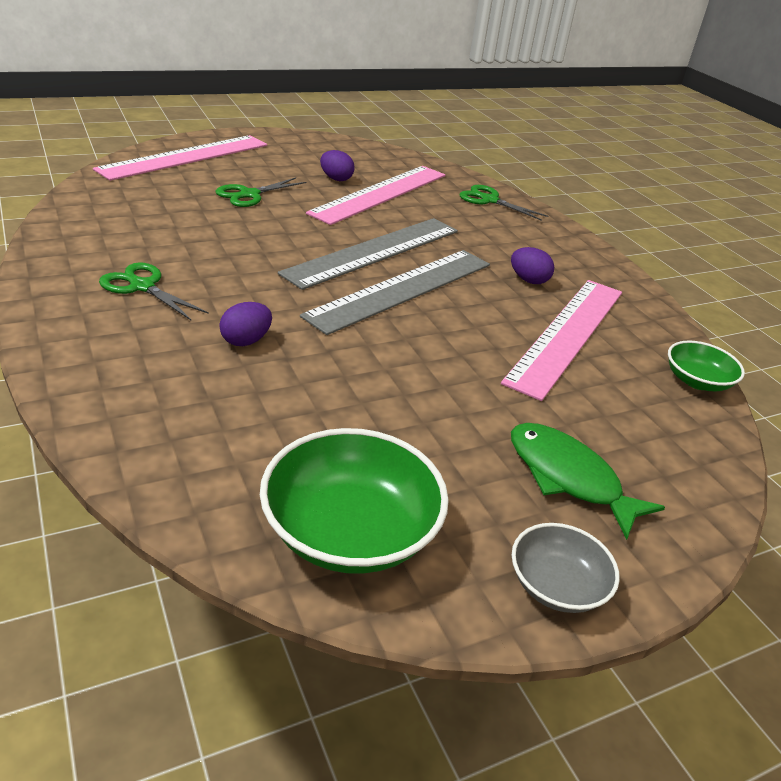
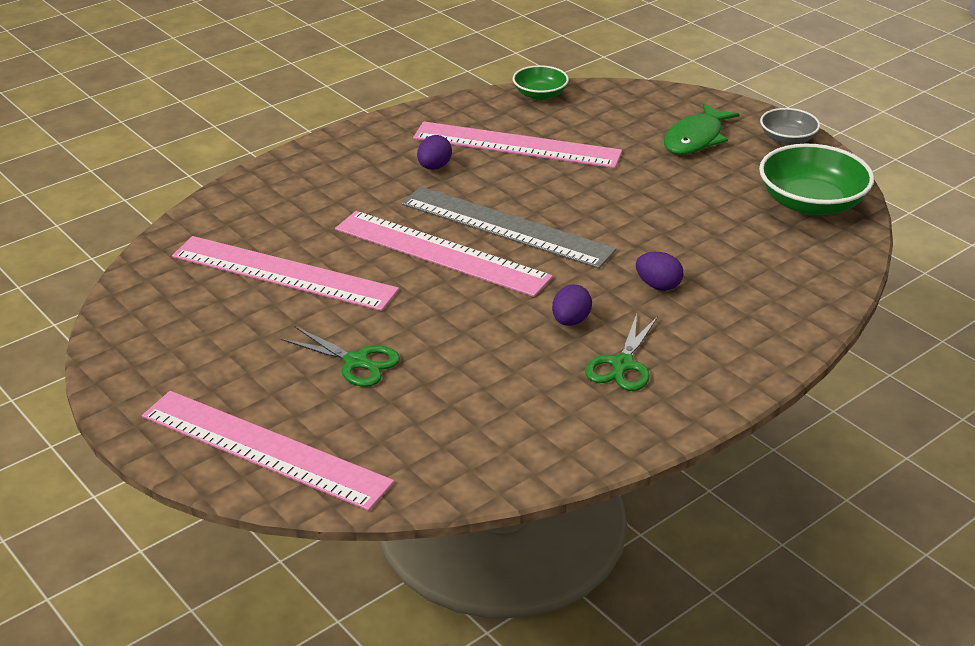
camera: 100 degrees left, 0 degrees up
grey ruler [278,218,458,290] -> pink ruler [335,211,553,297]
purple egg [320,150,355,181] -> purple egg moved to [552,284,592,326]
green scissors [460,185,549,221] -> none

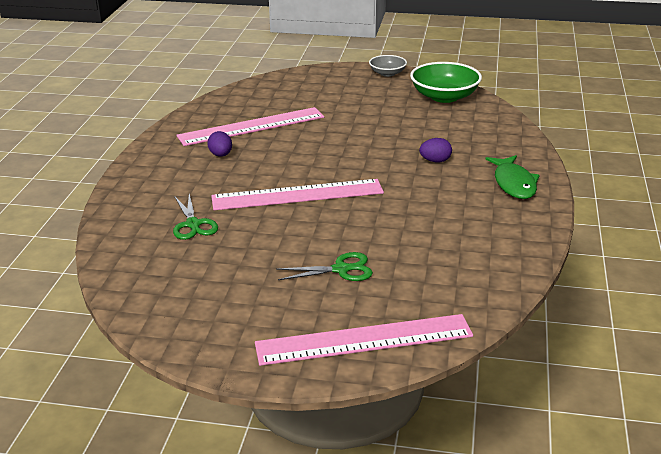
camera: 40 degrees left, 5 degrees down
pink ruler [172,236,399,311] -> none
grey ruler [401,187,616,269] -> none
green bowl [513,65,569,100] -> none
purple egg [552,284,592,326] -> none
green scissors [585,314,658,391] -> green scissors moved to [173,194,218,240]
green fish [664,103,740,155] -> green fish moved to [485,155,540,199]

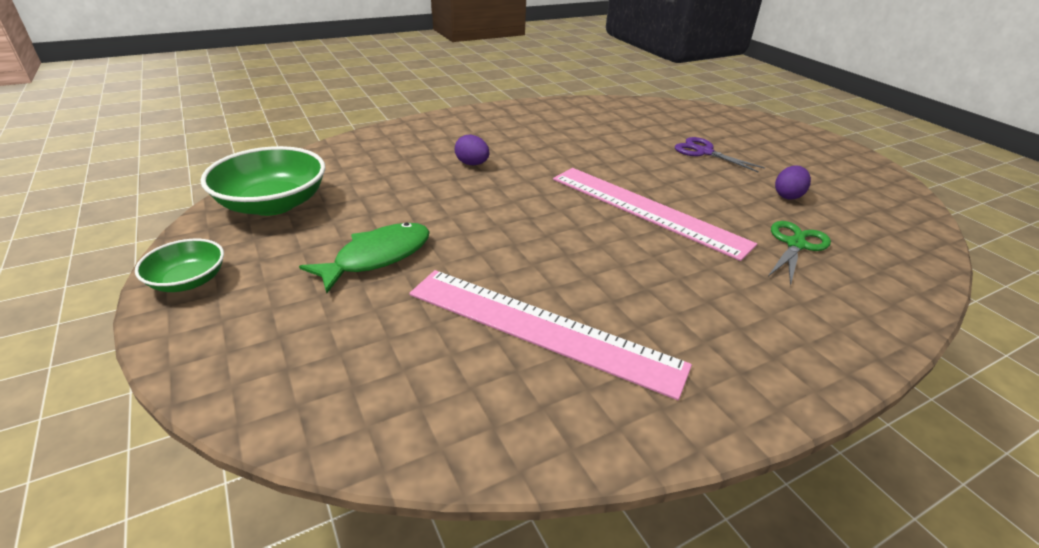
camera: 130 degrees left, 5 degrees up
purple egg [207,131,232,157] -> purple egg moved to [775,165,811,200]
pink ruler [255,314,473,366] -> none
green scissors [276,252,373,281] -> purple scissors [675,137,765,173]
grey bowl [369,55,407,77] -> green bowl [135,239,224,292]
green fish [485,155,540,199] -> green fish moved to [299,222,430,293]

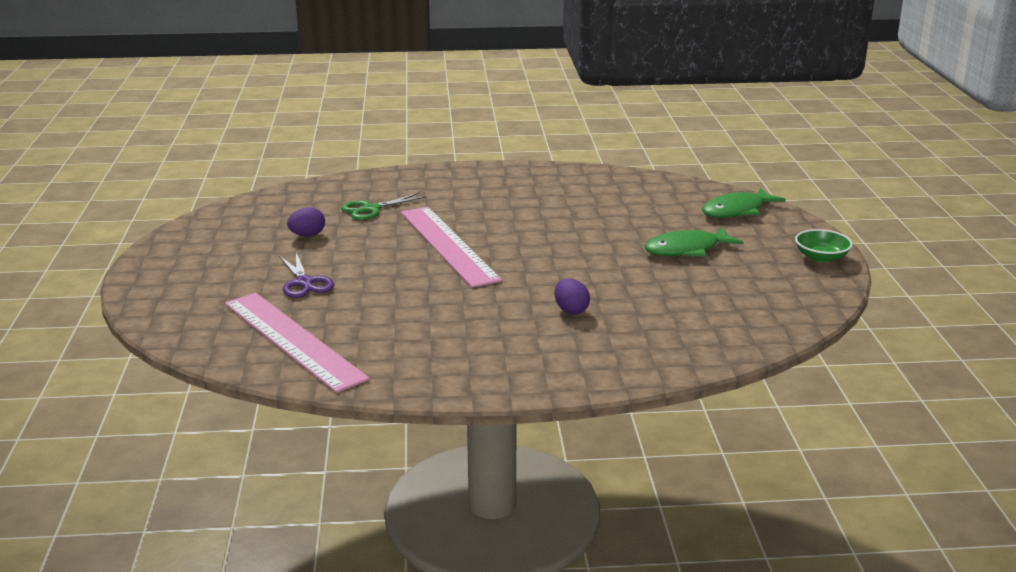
camera: 155 degrees left, 10 degrees down
green bowl [201,146,325,216] -> none
pink ruler [409,270,692,400] -> pink ruler moved to [225,293,370,393]
none -> green fish [702,188,786,218]

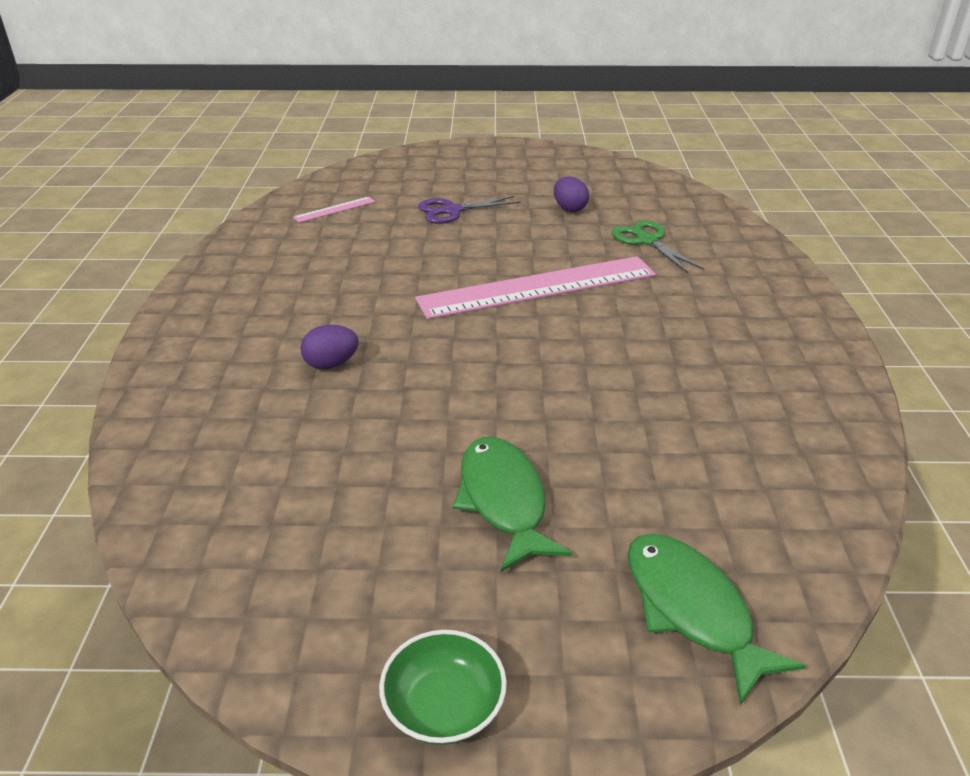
camera: 95 degrees right, 10 degrees up
pink ruler [225,293,370,393] -> pink ruler [293,197,375,223], size x0.40

